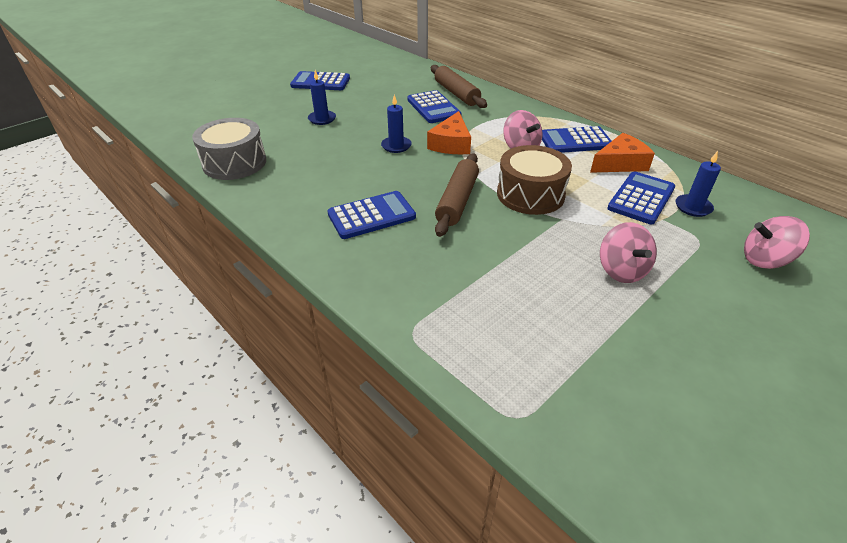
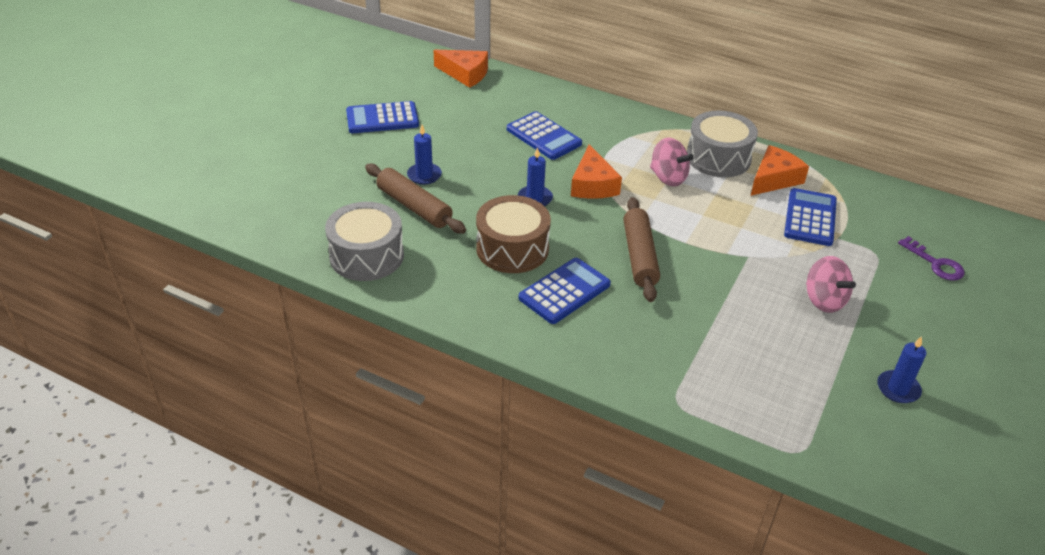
camera: 20 degrees left, 0 degrees up
brown rolling pin [431,65,487,108] -> brown rolling pin moved to [365,164,466,234]
brown drum [497,145,572,215] -> brown drum moved to [476,195,551,273]
blue calculator [542,126,611,153] -> grey drum [687,111,758,177]
blue candle [675,151,721,217] -> blue candle moved to [877,336,926,403]
pink spinning top [744,216,810,269] -> purple key [898,236,964,281]
none -> orange cheese [434,50,488,88]

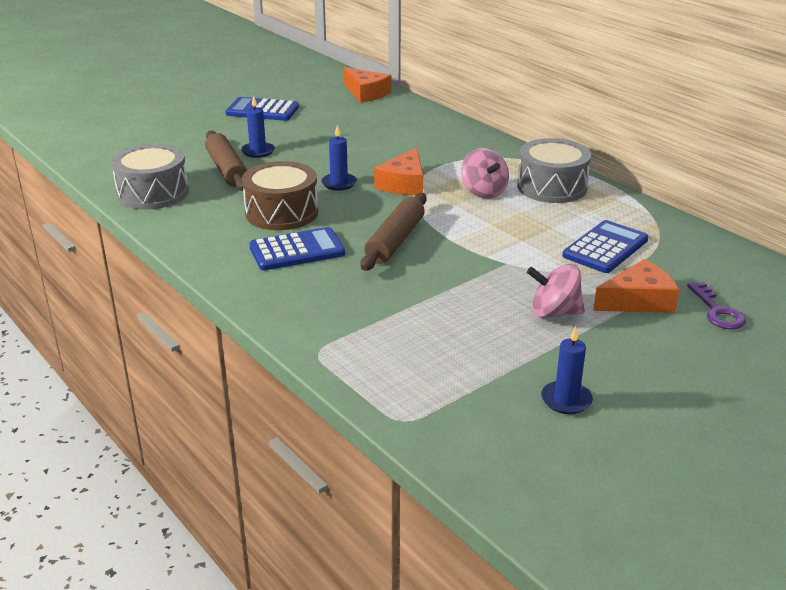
camera: 25 degrees right, 10 degrees down
blue calculator [507,111,582,160] -> none
orange cheese [751,145,809,196] -> orange cheese moved to [593,259,679,313]
pink spinning top [806,256,856,313] -> pink spinning top turned 105 degrees clockwise [527,264,585,318]

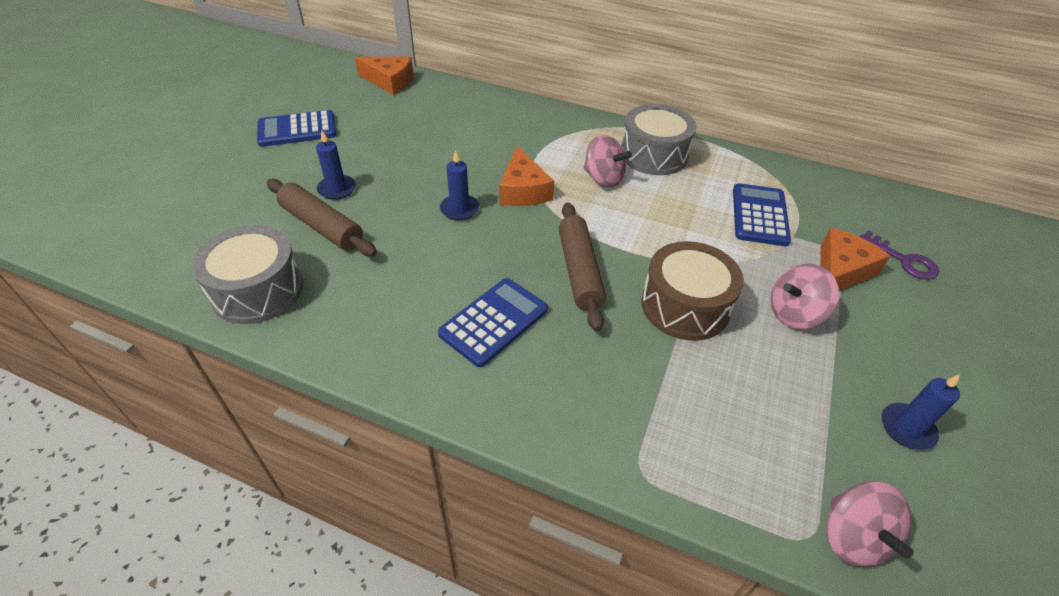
camera: 30 degrees left, 15 degrees up
brown drum [242,161,318,230] -> brown drum moved to [641,241,744,341]
none -> pink spinning top [826,481,913,567]

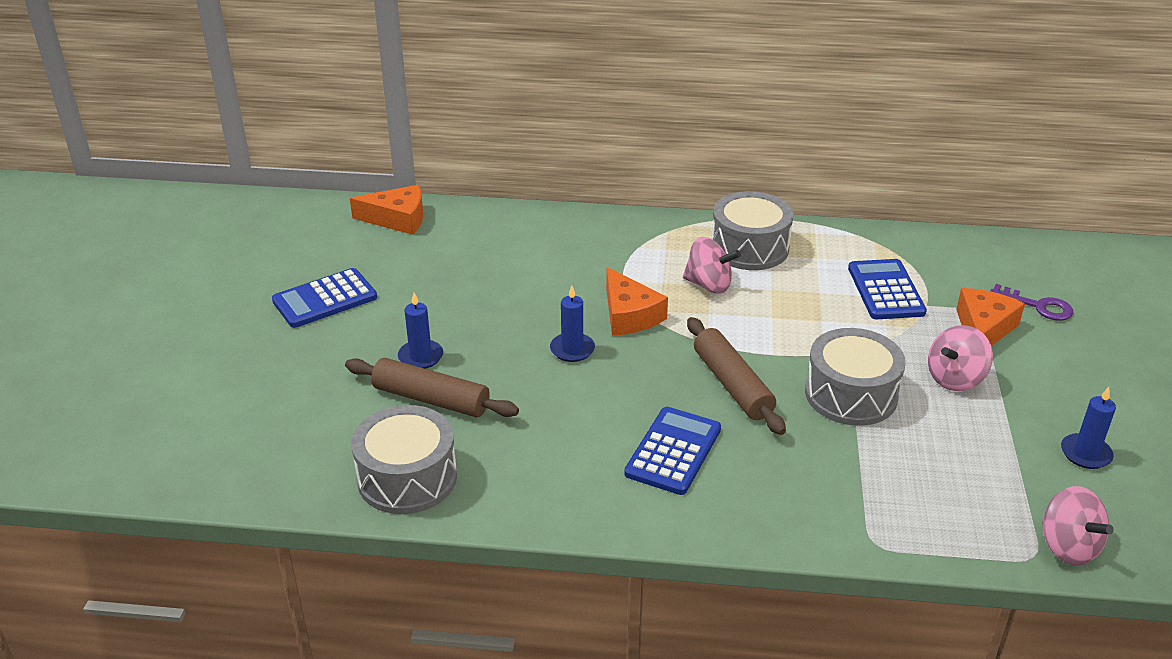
camera: 15 degrees left, 10 degrees down
brown drum [641,241,744,341] -> grey drum [805,328,906,426]

